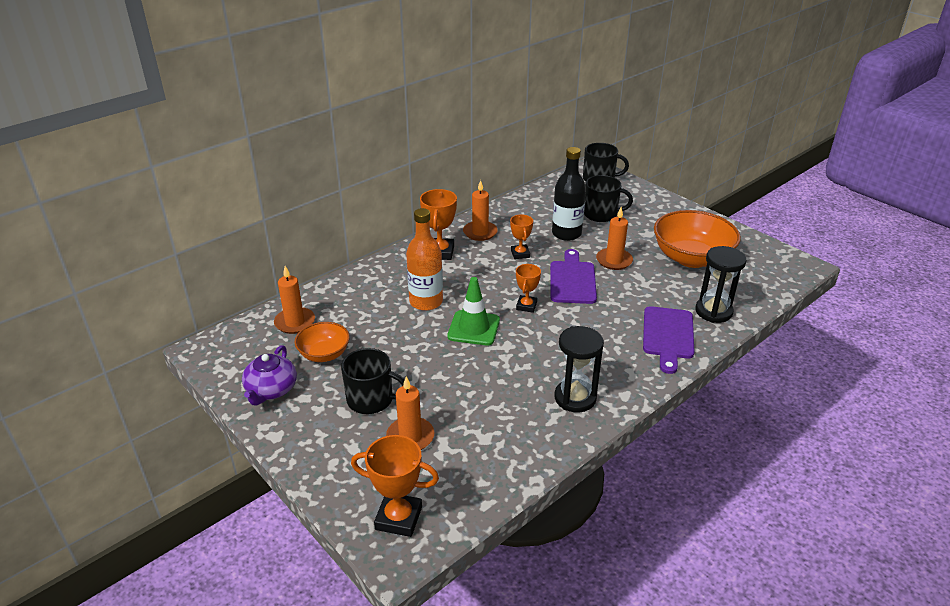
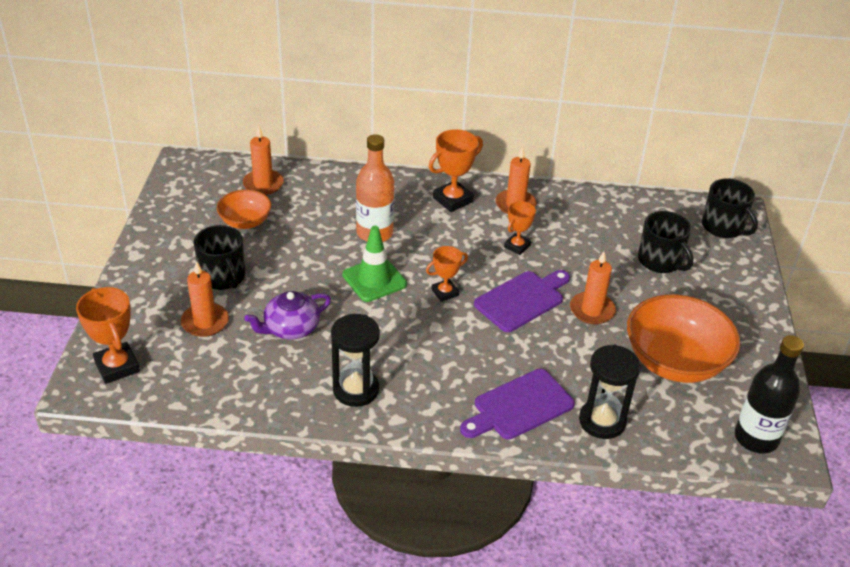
camera: 45 degrees right, 5 degrees up
purple teapot [242,345,297,406] -> purple teapot moved to [244,291,331,340]
black bottle [552,147,586,241] -> black bottle moved to [735,335,804,454]

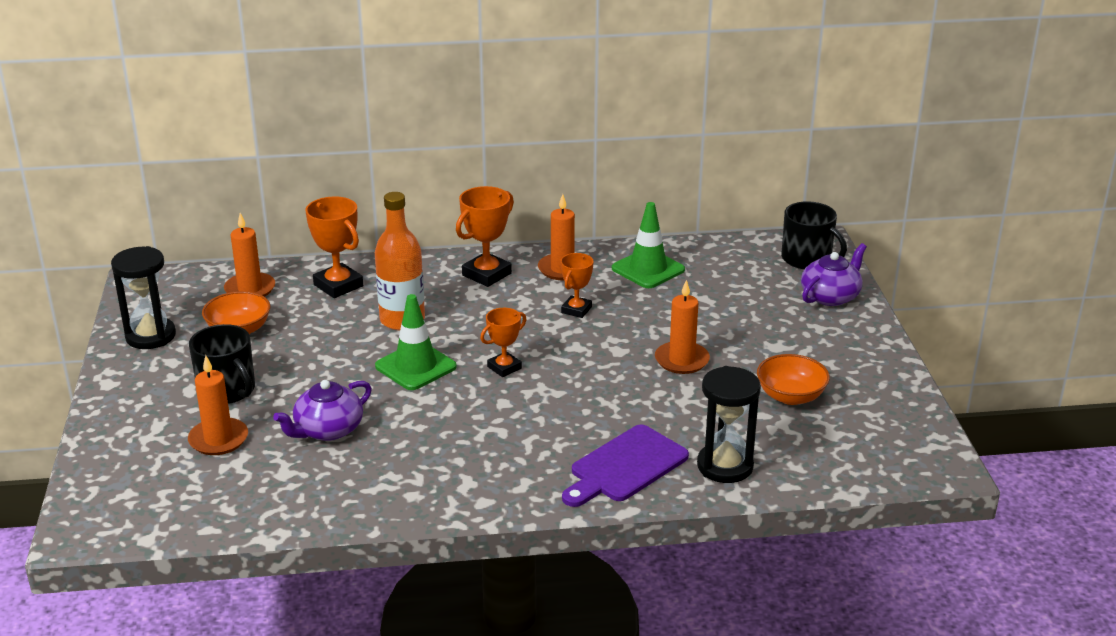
camera: 10 degrees left, 10 degrees down
orange trophy [76,287,140,384] -> orange trophy moved to [305,196,363,298]
black hourglass [331,314,380,407] -> black hourglass moved to [111,246,176,349]
purple cutting board [474,270,570,332] -> none
orange bowl [627,294,741,383] -> orange bowl [757,354,830,405], size x0.55
black mug [638,211,693,273] -> none
black bottle [735,335,804,454] -> none
none -> green traffic cone [612,202,685,288]
none -> purple teapot [801,243,867,306]

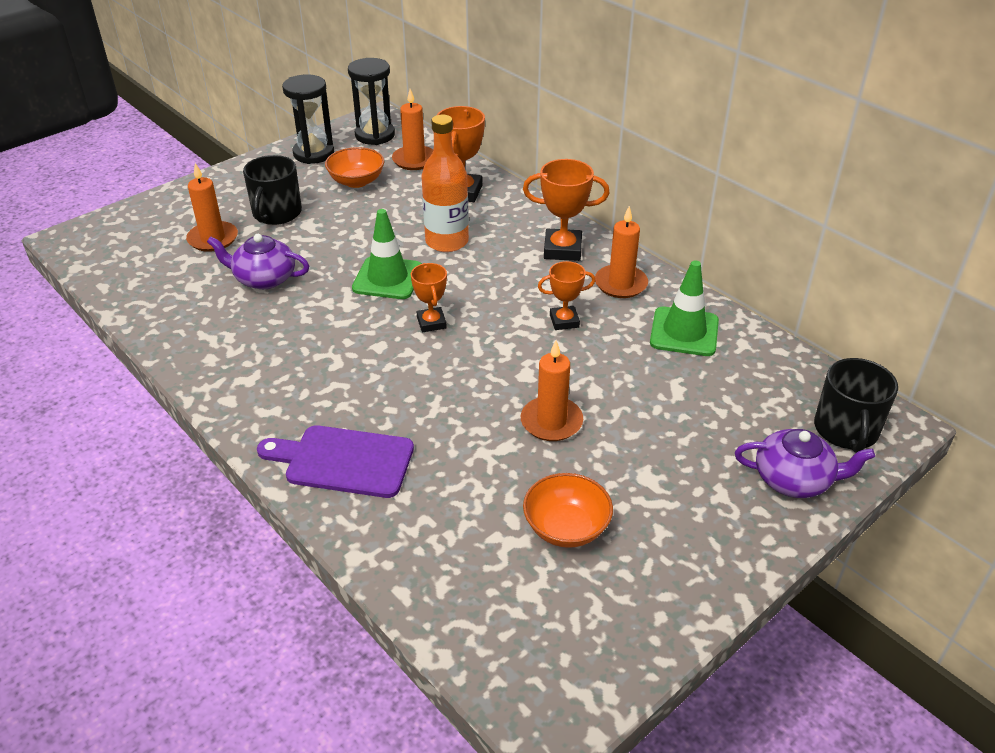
camera: 55 degrees right, 10 degrees up
orange trophy [480,308,526,377] -> orange trophy turned 60 degrees clockwise [411,263,447,332]
black hourglass [697,366,761,483] -> black hourglass moved to [348,58,395,145]

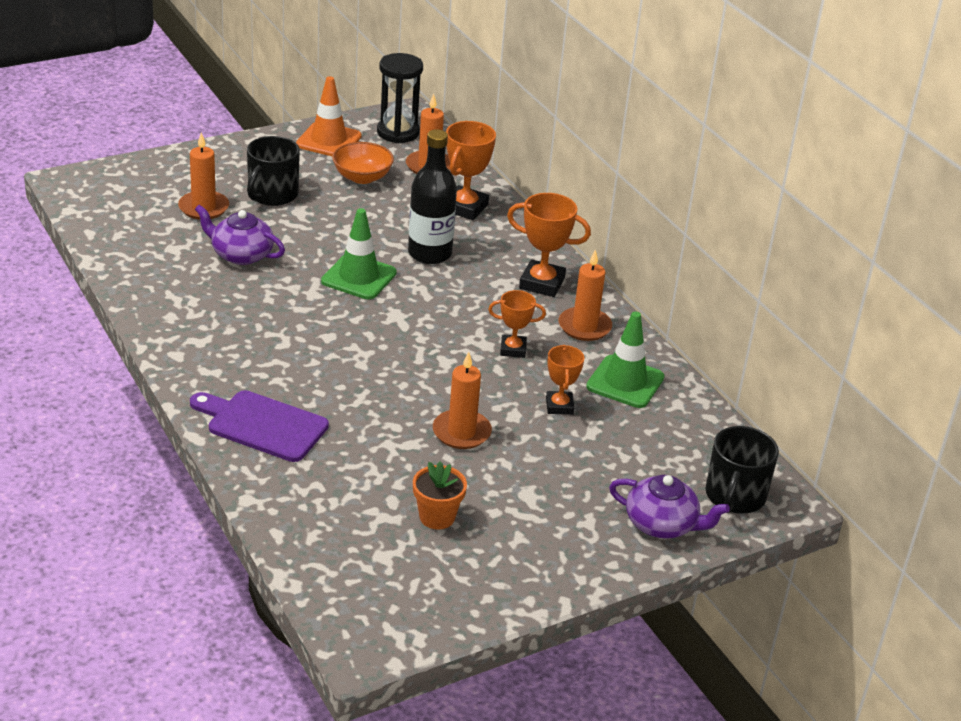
camera: 10 degrees right, 5 degrees down
black hourglass [282,74,334,164] -> orange traffic cone [296,76,362,156]
orange trophy [411,263,447,332] -> orange trophy moved to [546,345,584,415]
orange bottle [421,115,469,252] -> black bottle [408,129,457,264]
orange bowl [523,473,613,548] -> orange flower pot [413,462,467,529]

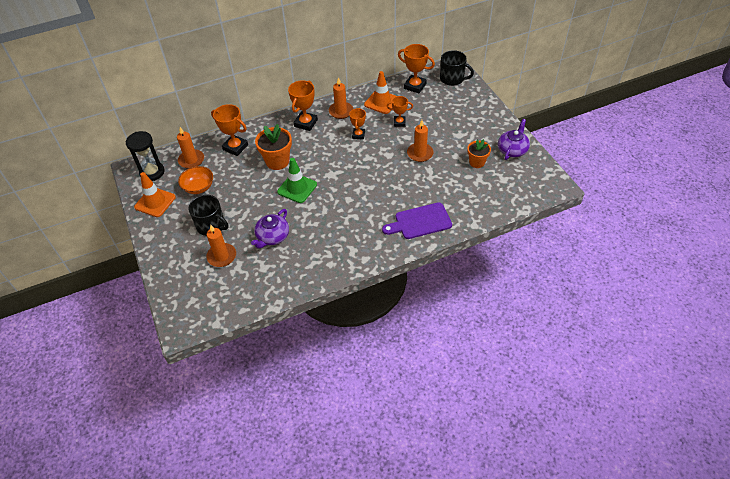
camera: 80 degrees left, 15 degrees up
purple cutting board [190,390,329,462] -> purple cutting board turned 45 degrees clockwise [382,202,452,239]
black bottle [408,129,457,264] -> orange flower pot [255,124,292,170]
green traffic cone [586,312,665,408] -> orange traffic cone [364,71,396,114]
purple teapot [609,475,730,539] -> purple teapot moved to [498,119,530,160]
none -> orange trophy [398,44,435,93]

